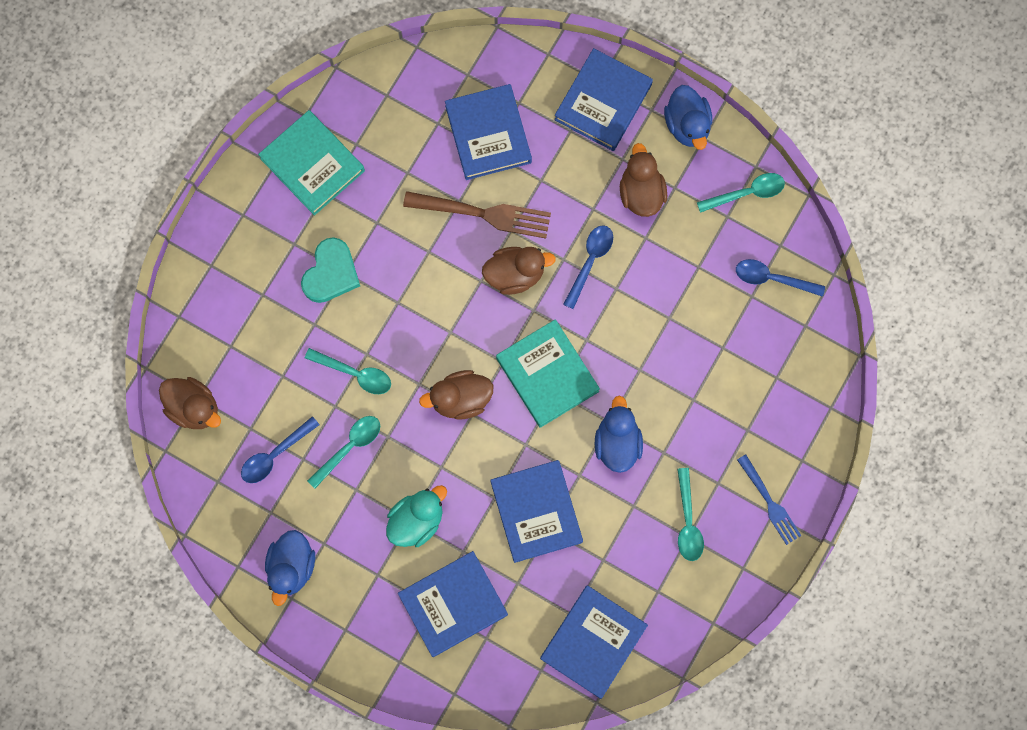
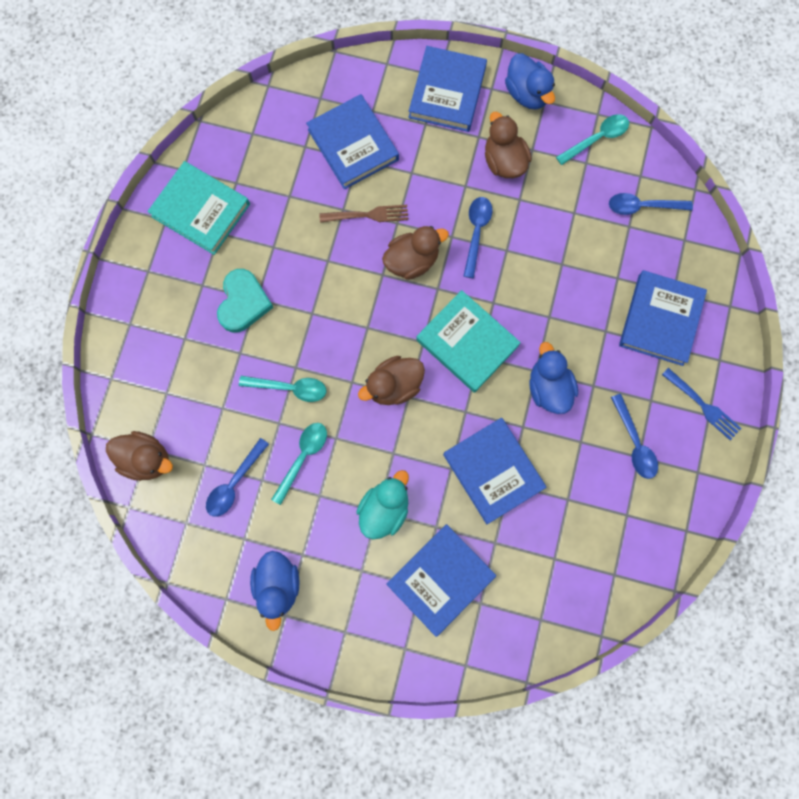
camera: 15 degrees left, 0 degrees up
brown fork [403,191,551,238] -> brown fork [319,205,408,223], size x0.64
blue book [540,585,648,699] -> blue book moved to [619,270,707,366]
turquoise spoon [677,468,704,561] -> blue spoon [611,394,658,479]

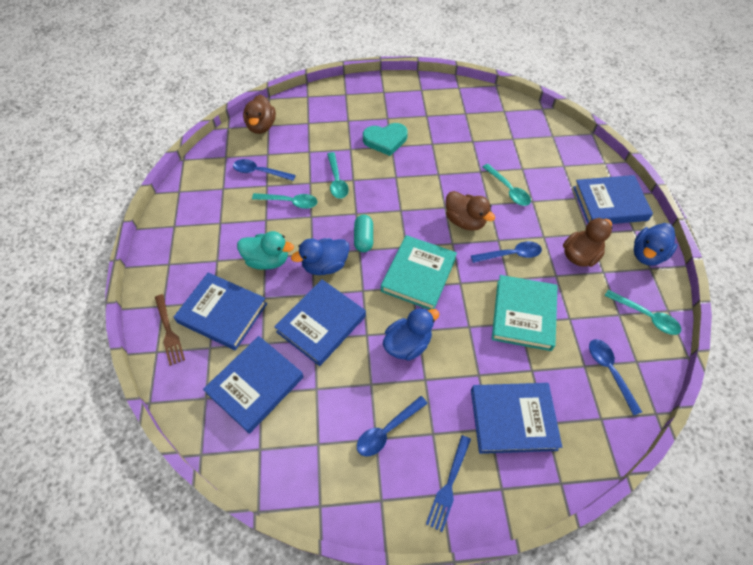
camera: 70 degrees right, 20 degrees down
turquoise book [147,161,250,255] -> turquoise book moved to [492,275,558,351]
blue duck [250,551,299,631] -> blue duck moved to [291,238,350,275]
blue book [306,94,399,189] -> blue book moved to [203,336,304,434]
brown fork [319,205,408,223] -> brown fork moved to [155,294,185,366]
brown duck [358,356,425,405] -> turquoise capsule [354,215,373,252]
none -> turquoise spoon [483,164,531,206]

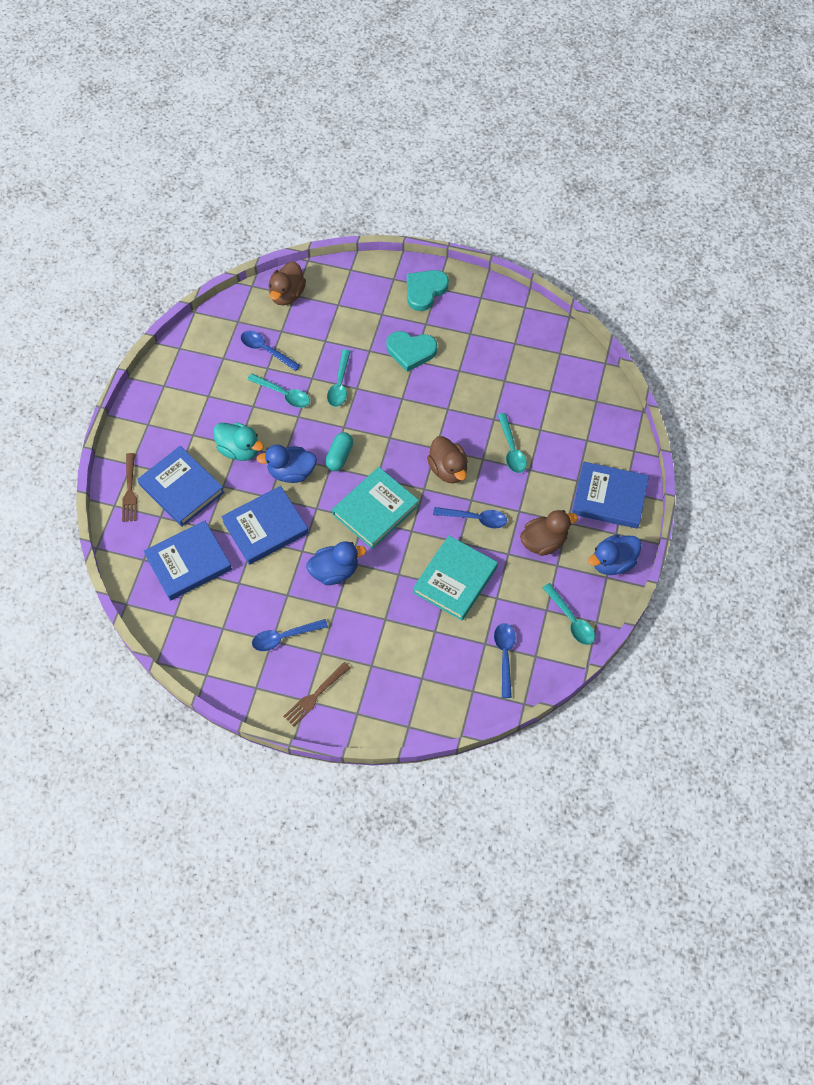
camera: 20 degrees right, 5 degrees up
blue fork [426,435,471,532] -> brown fork [283,662,351,726]
blue book [471,383,562,454] -> none
none -> turquoise heart [407,270,449,311]

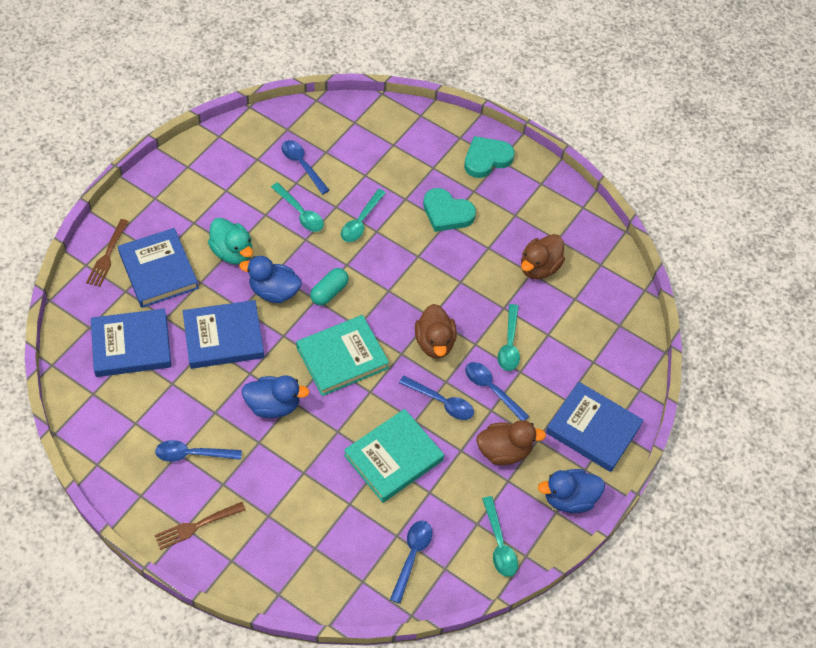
camera: 15 degrees right, 5 degrees down
brown duck [268,261,306,306] -> brown duck moved to [521,234,565,279]
none -> blue spoon [465,362,529,421]

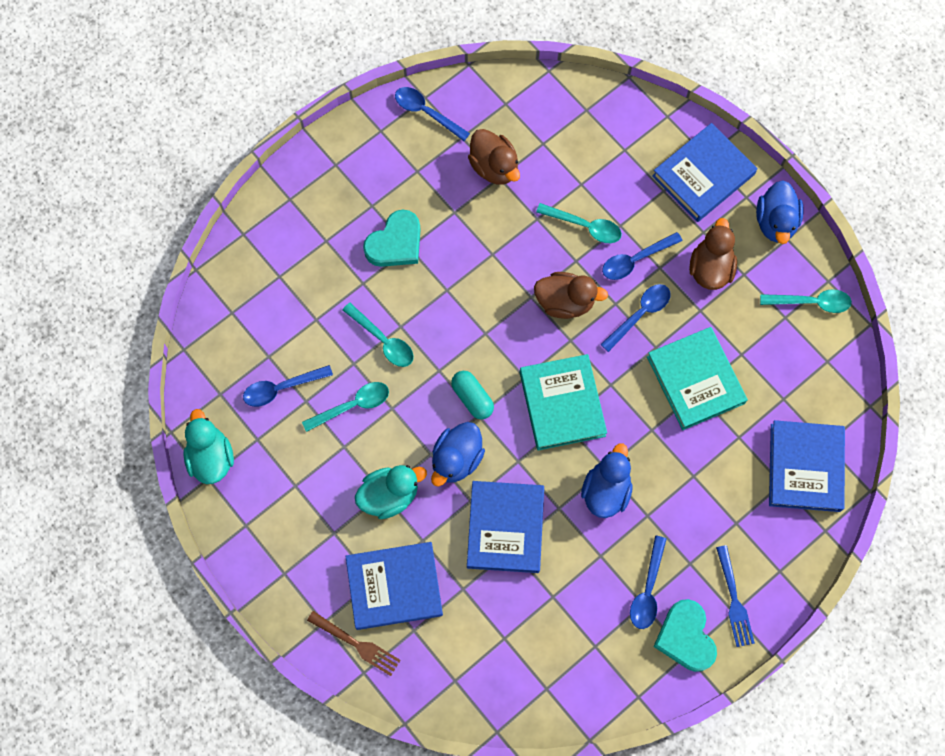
camera: 70 degrees left, 15 degrees up
blue book [91,309,171,377] -> blue book moved to [769,420,845,512]
brown fork [155,502,246,550] -> blue fork [716,545,755,647]
blue spoon [390,520,432,604] -> blue spoon moved to [395,87,470,141]
turquoise heart [464,136,515,178] -> turquoise heart moved to [653,599,717,672]
none -> turquoise duck [184,409,234,484]

